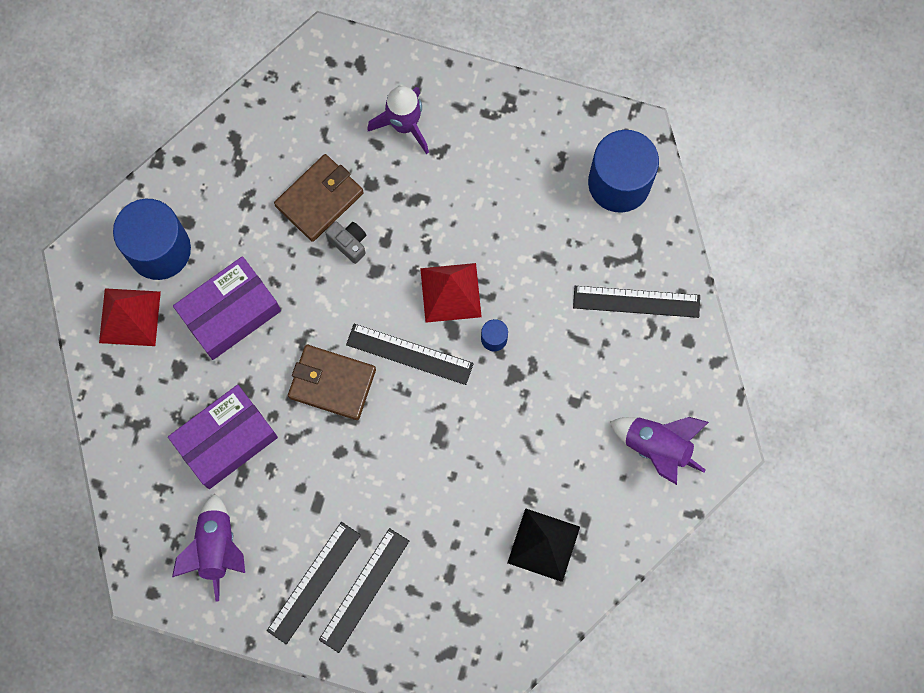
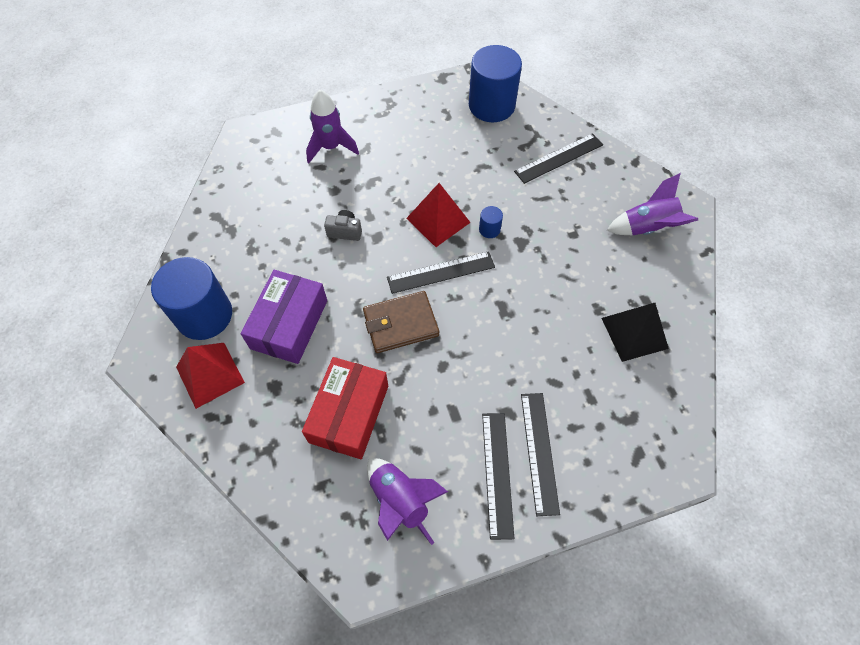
camera: 35 degrees left, 15 degrees down
purple box [168,385,278,489] -> red box [302,357,388,459]
brown wallet [274,154,364,242] -> none

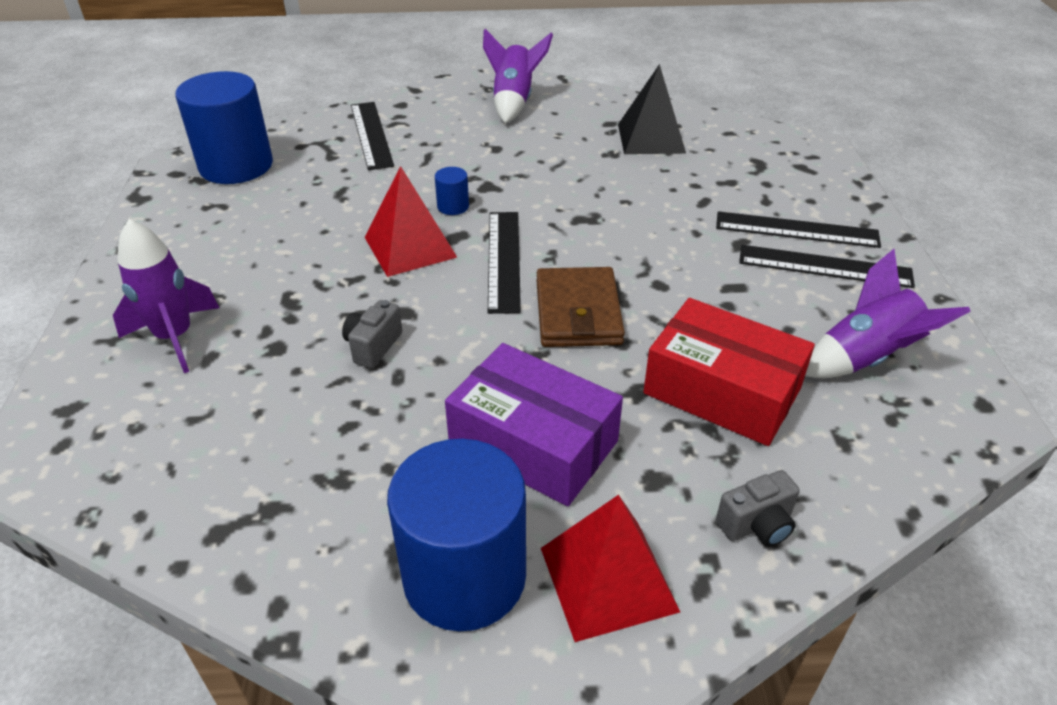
camera: 75 degrees left, 20 degrees down
none -> grey camera [716,470,800,547]

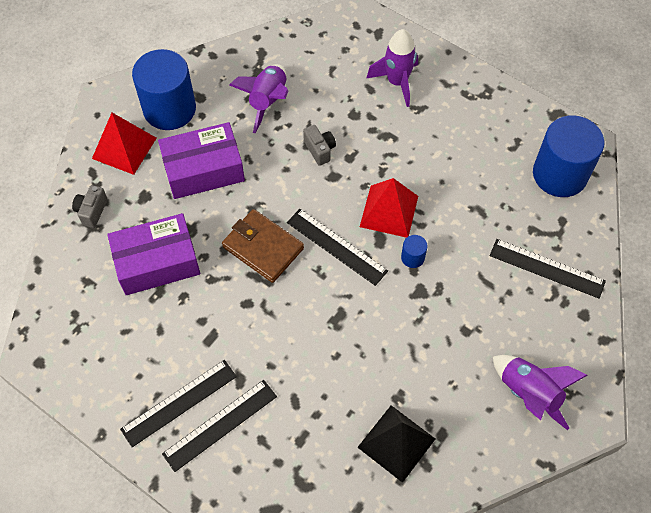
camera: 130 degrees right, 20 degrees up
red box [643,298,815,446] -> purple box [107,213,200,295]
purple rocket [805,249,971,378] -> purple rocket moved to [229,64,288,133]

